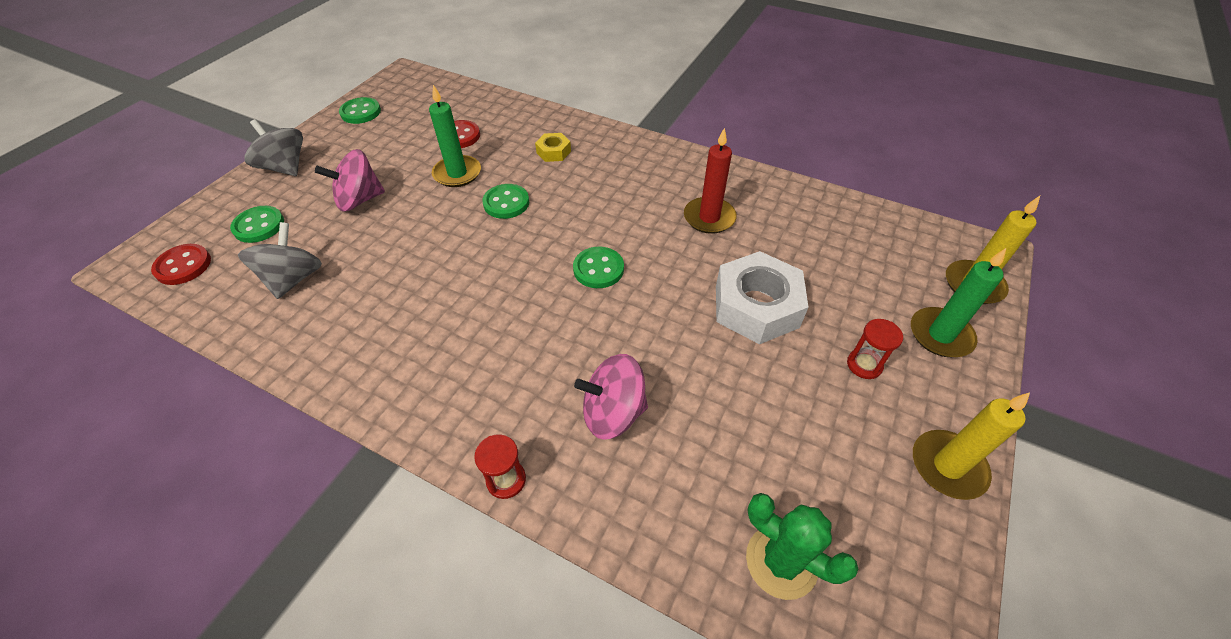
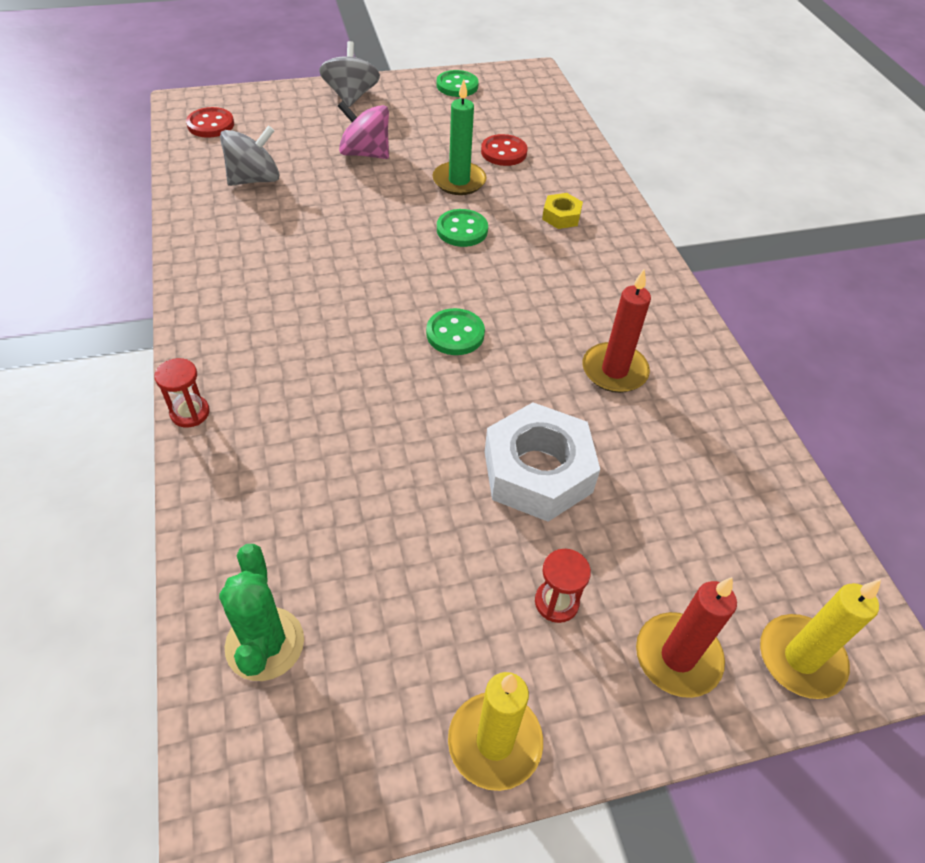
camera: 45 degrees right, 0 degrees up
green button [230,206,284,243] -> none
pink spinning top [574,354,648,440] -> none
green candle [911,248,1006,357] -> red candle [636,577,737,698]

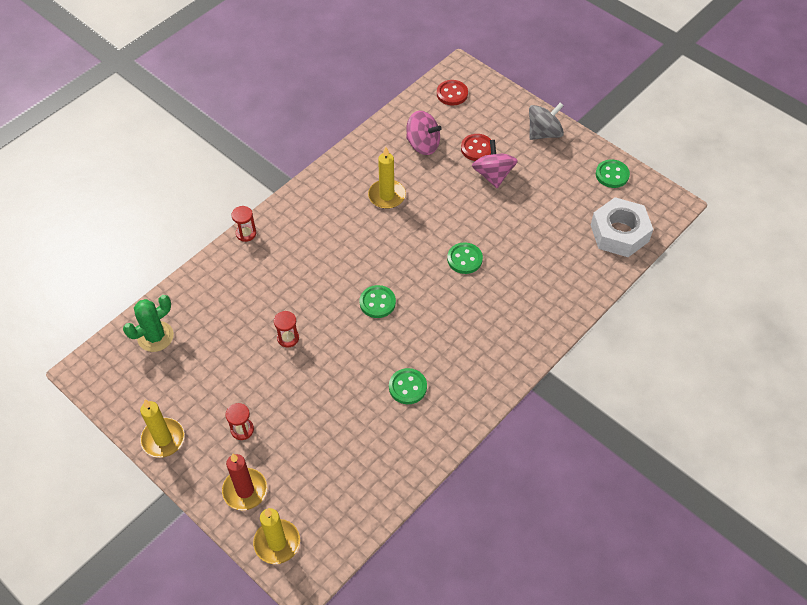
camera: 60 degrees right, 5 degrees up
grey spinning top [220,126,279,186] -> pink spinning top [406,111,442,155]
green candle [432,79,486,195] -> none
red button [481,134,528,166] -> red button moved to [461,134,491,161]
white nut [485,402,600,522] -> white nut moved to [591,197,653,257]
yellow nut [542,193,583,229] -> none
red candle [583,269,651,393] -> green button [389,368,427,404]
none -> red hourglass [274,311,299,348]
none -> yellow candle [368,147,406,209]

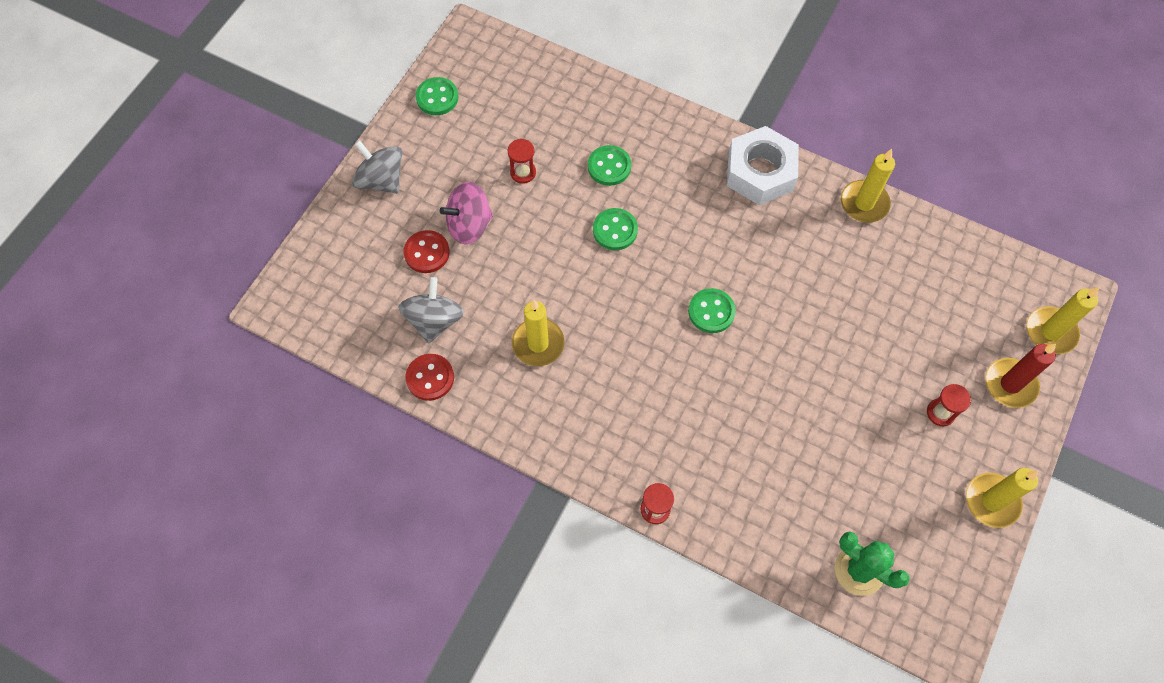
camera: 105 degrees left, 10 degrees up
red hourglass [274,311,299,348] -> red hourglass moved to [508,139,536,184]
green button [389,368,427,404] -> green button moved to [588,145,631,186]
pink spinning top [406,111,442,155] -> grey spinning top [398,277,464,343]
red button [437,80,468,106] -> red button moved to [405,354,454,401]
white nut [591,197,653,257] -> white nut moved to [727,126,799,205]
none -> yellow candle [841,149,895,223]

